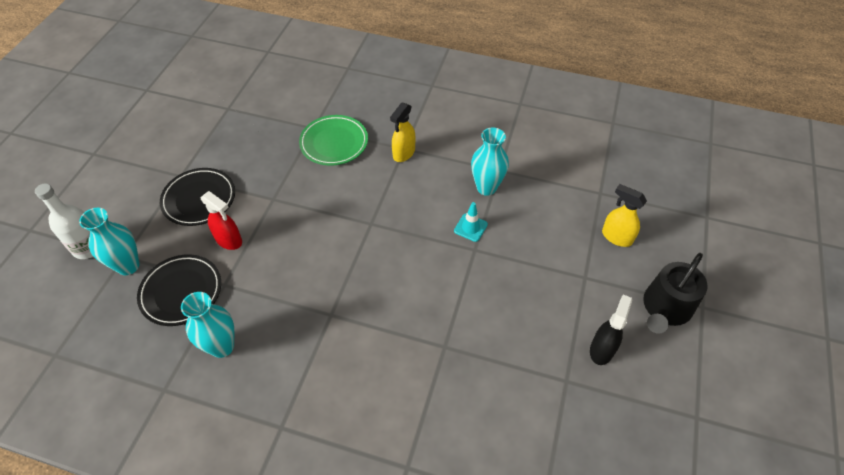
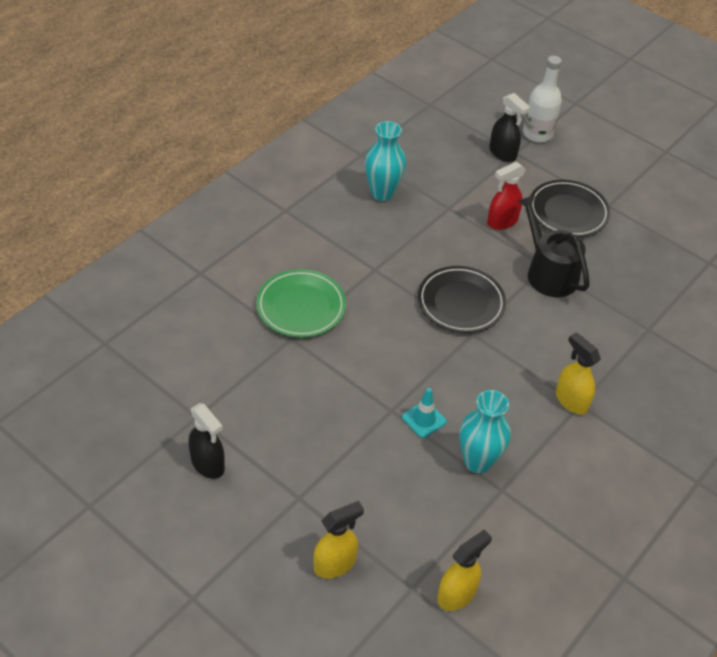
camera: 110 degrees right, 5 degrees down
turquoise vase [79,208,140,275] -> black spray bottle [489,93,530,162]
black plate [137,254,221,326] -> black plate moved to [418,266,506,333]
green plate [299,115,368,166] -> green plate moved to [256,269,346,338]
black watering can [643,253,708,334] -> black watering can moved to [518,195,590,297]
none -> yellow spray bottle [437,529,492,611]

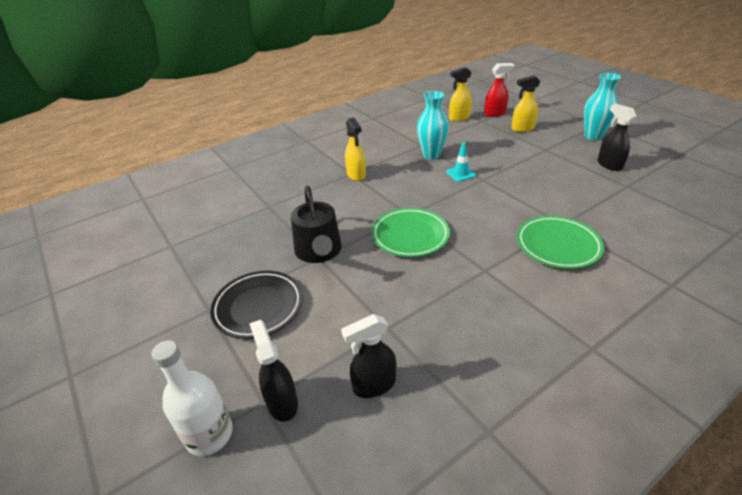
camera: 160 degrees left, 10 degrees down
turquoise vase [365,121,406,201] -> turquoise vase moved to [584,73,621,140]
black plate [418,266,506,333] -> green plate [371,208,450,257]
red spray bottle [487,162,526,230] -> red spray bottle moved to [484,63,514,117]
none -> black spray bottle [341,314,396,398]

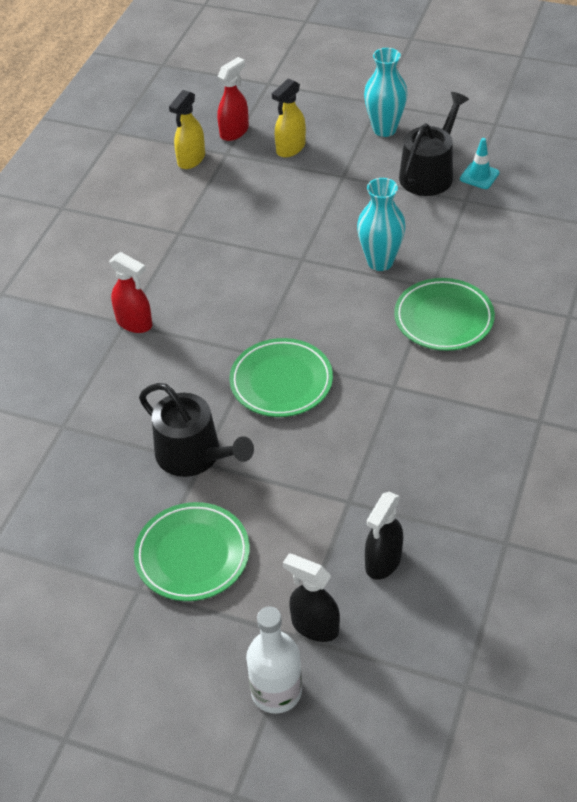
camera: 35 degrees left, 10 degrees up
black plate [210,271,303,339] -> green plate [134,502,250,601]
yellow spray bottle [345,118,366,181] -> red spray bottle [109,252,153,333]
turquoise vase [417,91,449,160] -> turquoise vase moved to [357,178,406,271]
turquoise traffic cone [446,142,477,182] -> turquoise traffic cone moved to [460,138,500,189]
black spray bottle [597,104,637,171] -> black watering can [399,92,469,196]

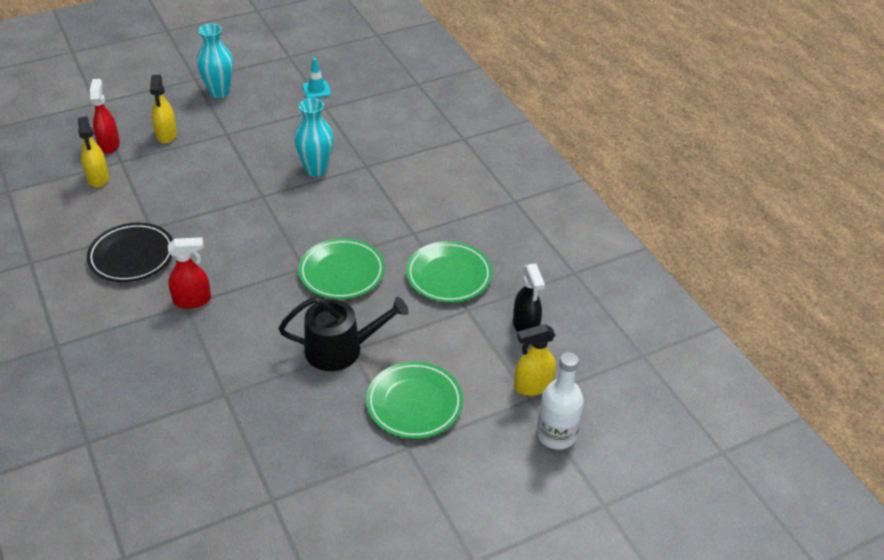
camera: 50 degrees left, 5 degrees down
black spray bottle [283,553,340,642] -> yellow spray bottle [514,324,556,396]
green plate [394,278,495,351] -> green plate moved to [406,241,492,303]
black watering can [399,92,469,196] -> none
none -> black plate [87,223,173,282]

